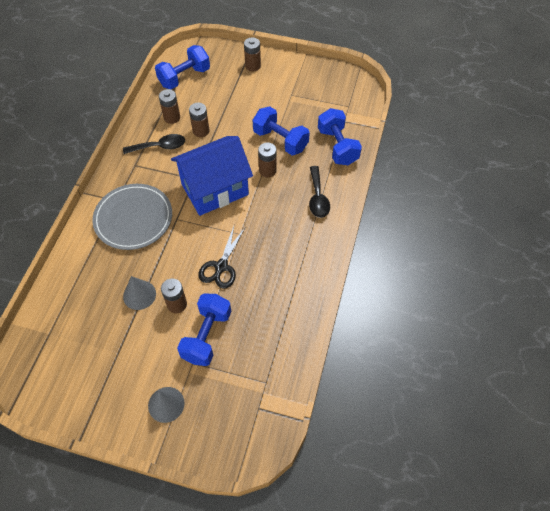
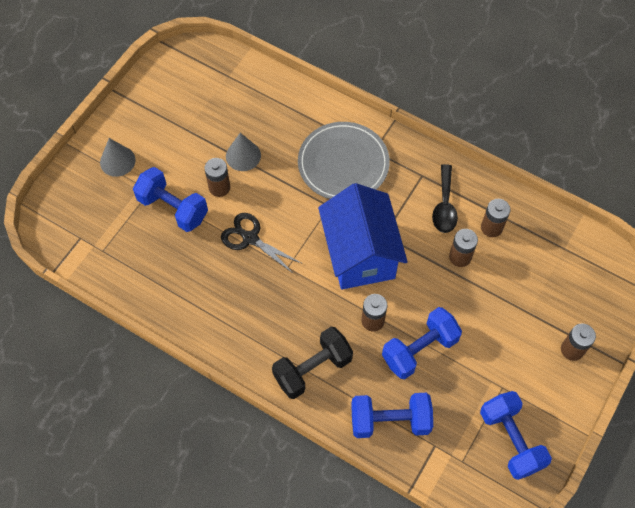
camera: 105 degrees right, 5 degrees up
blue dumbbell [155,45,210,89] -> blue dumbbell moved to [480,391,552,480]
black spoon [309,166,330,218] -> black dumbbell [272,327,353,399]

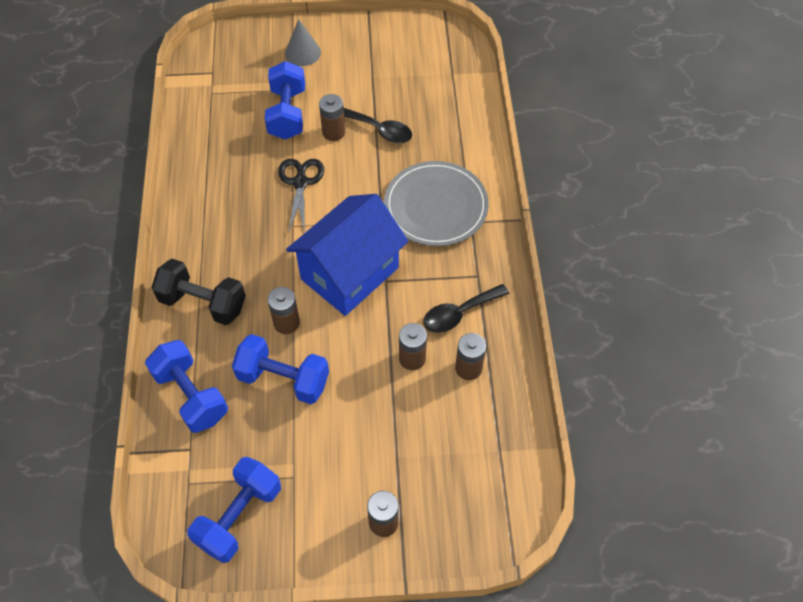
camera: 55 degrees right, 5 degrees down
grey cone [226,133,261,171] -> black spoon [344,108,412,143]

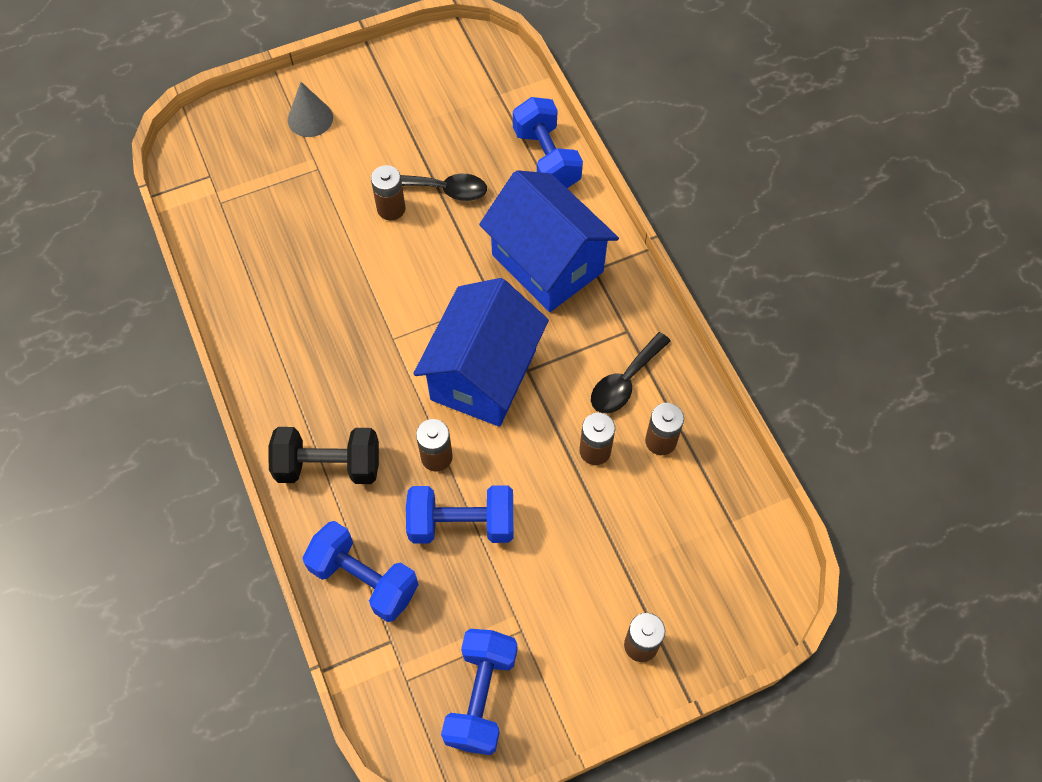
camera: 20 degrees left, 5 degrees up
blue dumbbell [265,61,305,140] -> blue dumbbell moved to [513,97,583,188]
black scissors [278,159,324,234] -> none
grey plate [384,161,489,246] -> blue house [479,170,619,312]

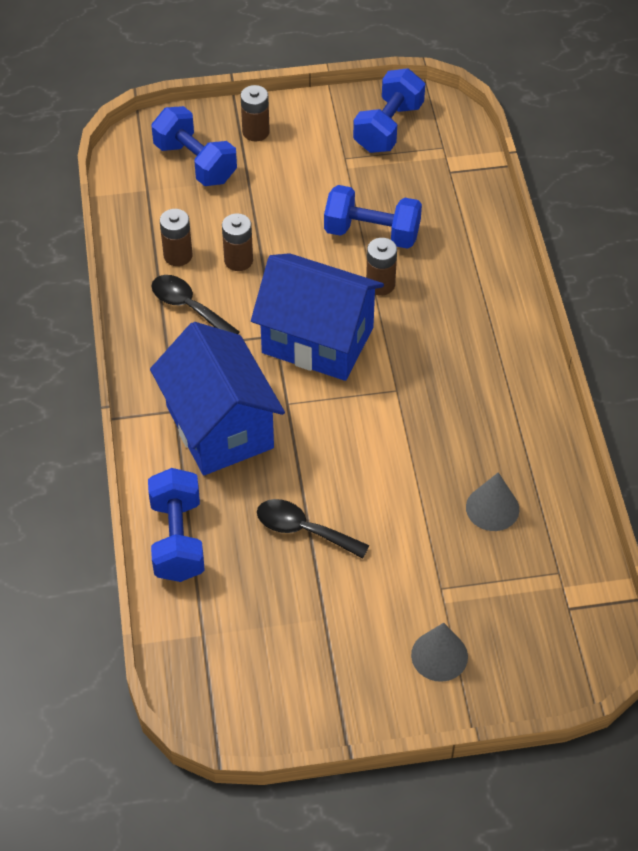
camera: 165 degrees left, 10 degrees down
black dumbbell [269,427,379,484] -> none
blue dumbbell [302,521,419,622] -> blue dumbbell moved to [151,106,237,186]
brown battery [371,165,405,220] -> none
blue house [413,278,549,427] -> blue house turned 75 degrees clockwise [251,253,384,381]
black spoon [591,332,671,414] -> black spoon turned 105 degrees counterclockwise [151,275,240,334]
none -> grey cone [466,472,519,531]

